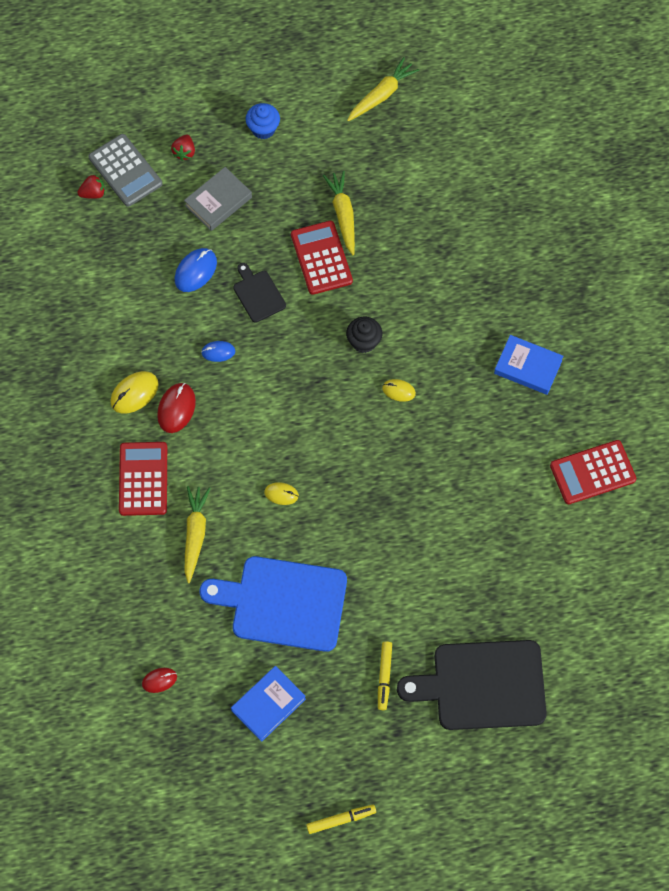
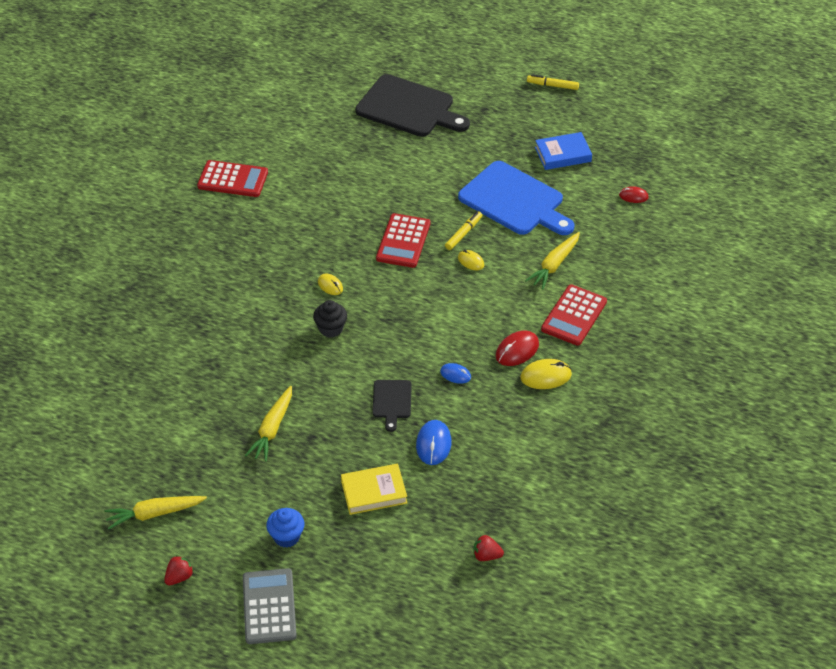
camera: 150 degrees left, 20 degrees down
grey calculator [88,134,162,207] -> grey calculator moved to [243,568,297,644]
red strawberry [171,135,195,161] -> red strawberry moved to [164,555,194,586]
blue mouse [175,248,217,292] -> blue mouse turned 60 degrees counterclockwise [416,420,451,465]
grey book [184,167,252,231] -> yellow book [341,464,407,515]
red calculator [291,221,353,295] -> red calculator moved to [376,213,430,268]
yellow marker [378,641,392,710] -> yellow marker moved to [445,211,482,250]
blue book [494,335,563,395] -> none

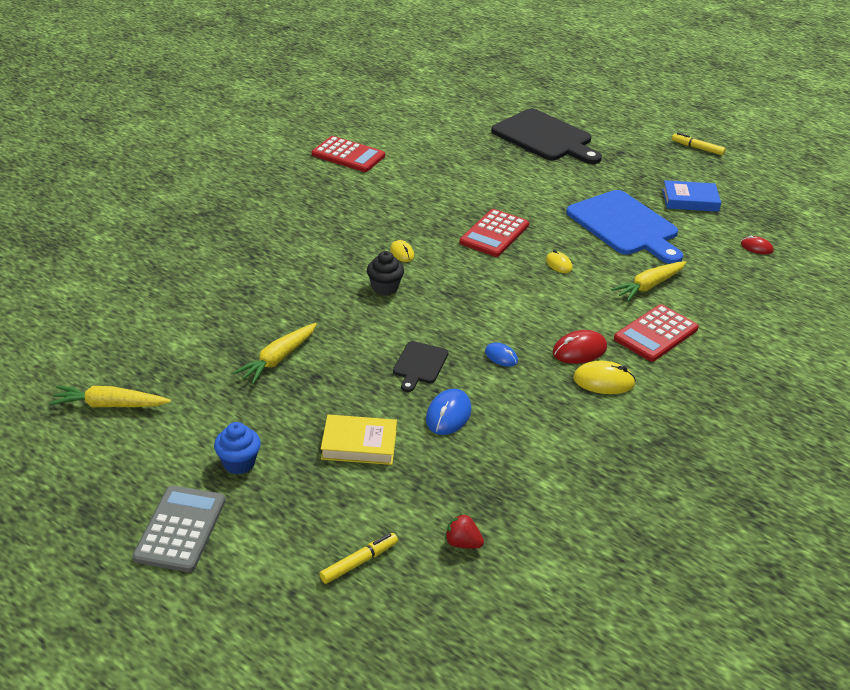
camera: 15 degrees right, 10 degrees down
red strawberry [164,555,194,586] -> none
yellow marker [445,211,482,250] -> yellow marker moved to [319,533,398,584]

